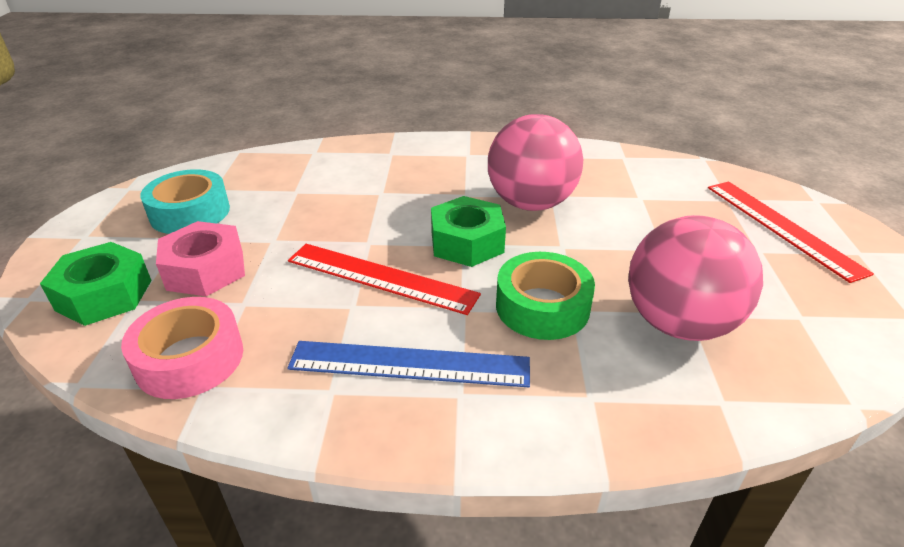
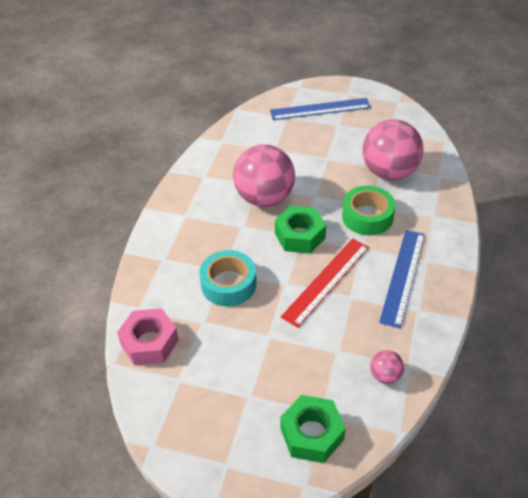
camera: 75 degrees left, 10 degrees up
pink tape [121,297,243,399] -> pink ball [370,350,404,384]
turquoise tape [140,169,230,234] -> turquoise tape moved to [199,250,256,306]
pink nut [156,221,245,296] -> pink nut moved to [117,308,179,365]
red ruler [708,182,874,283] -> blue ruler [270,98,371,120]

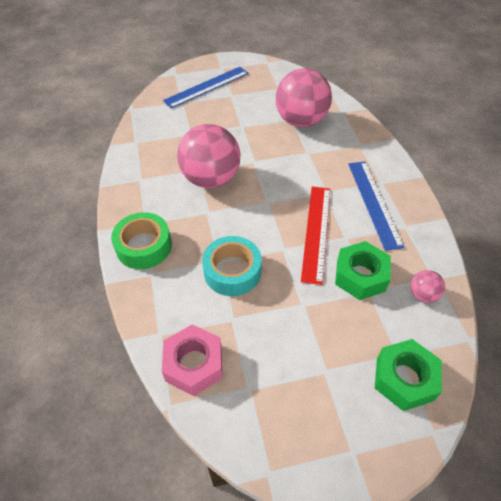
camera: 30 degrees left, 5 degrees up
green nut [275,206,326,254] -> green nut moved to [335,241,391,300]
green tape [342,186,396,235] -> green tape moved to [111,212,172,269]

